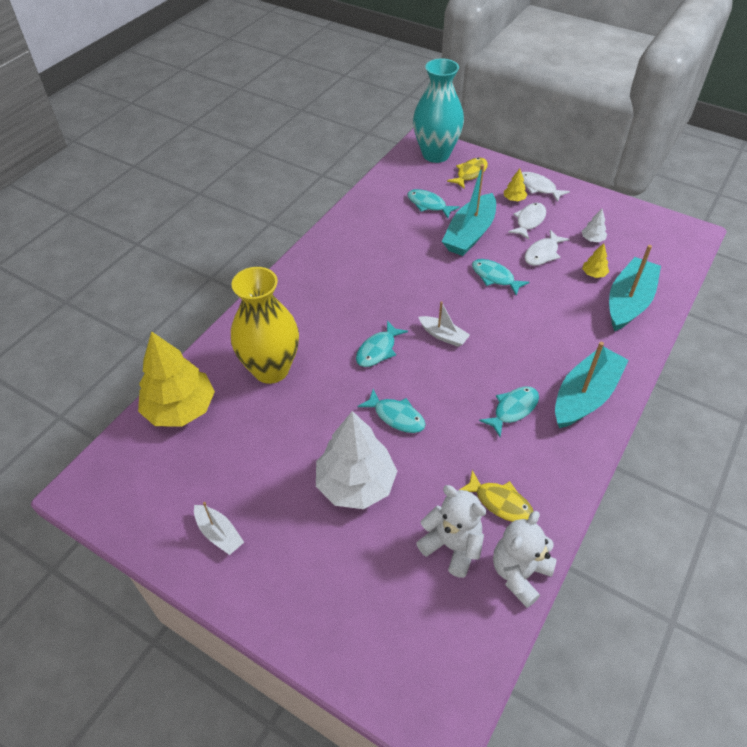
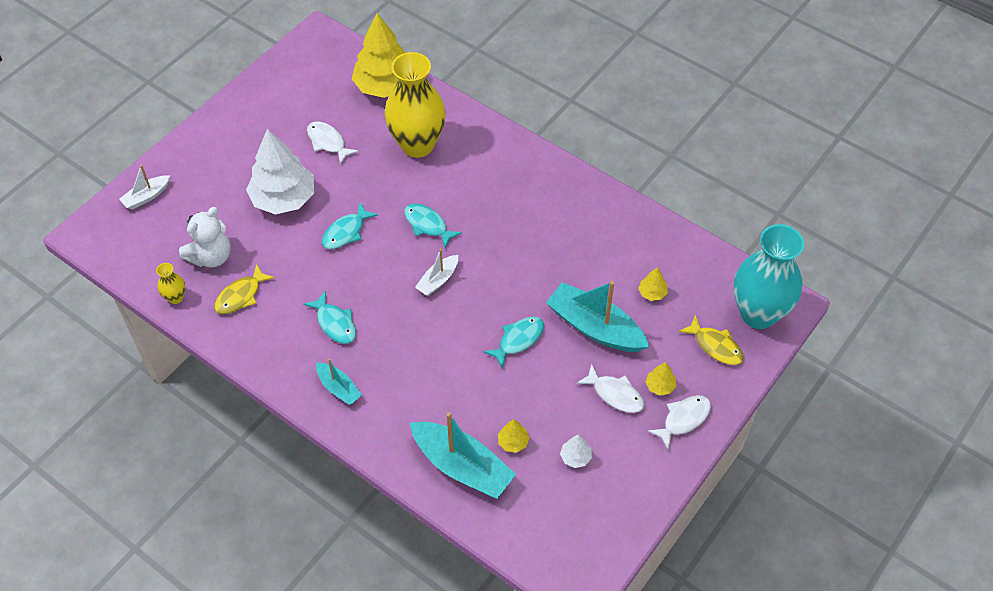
camera: 95 degrees right, 5 degrees up
white boat [194,502,244,555] -> white boat moved to [119,165,170,210]
turquoise fish [407,189,460,218] -> yellow tree [638,267,668,301]
white teddy bear [493,511,557,608] -> yellow vase [156,263,185,304]
white fish [525,230,569,266] -> white fish moved to [307,122,359,164]
turquoise boat [555,342,629,428] -> turquoise boat [316,358,362,405], size x0.53

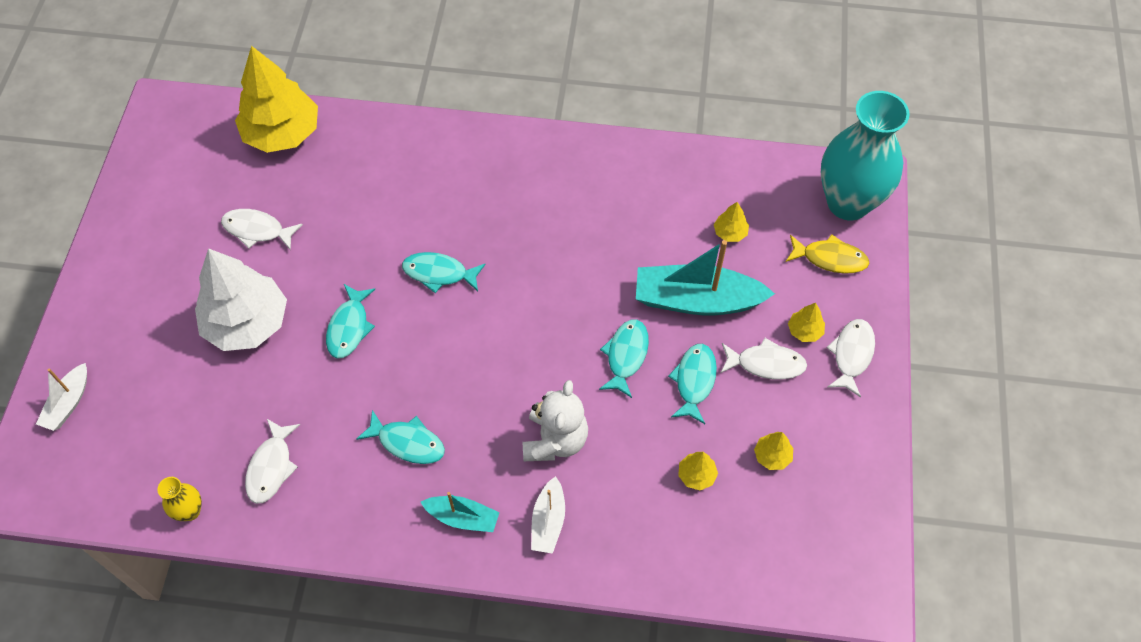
camera: 30 degrees left, 5 degrees up
white teddy bear [179,207,231,268] -> white teddy bear moved to [523,380,588,461]
yellow fish [215,264,275,314] -> white fish [245,419,300,504]
yellow vase [385,52,446,158] -> none
turquoise boat [410,412,516,499] -> none
white boat [415,249,458,296] -> white boat moved to [531,476,565,554]
white tree [560,435,592,468] -> yellow tree [754,432,793,470]
none -> turquoise fish [668,344,717,424]

